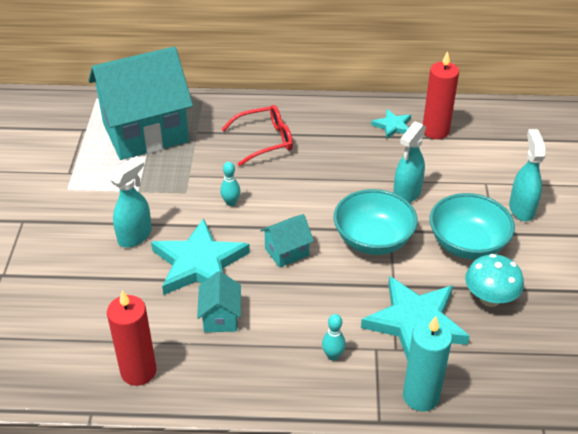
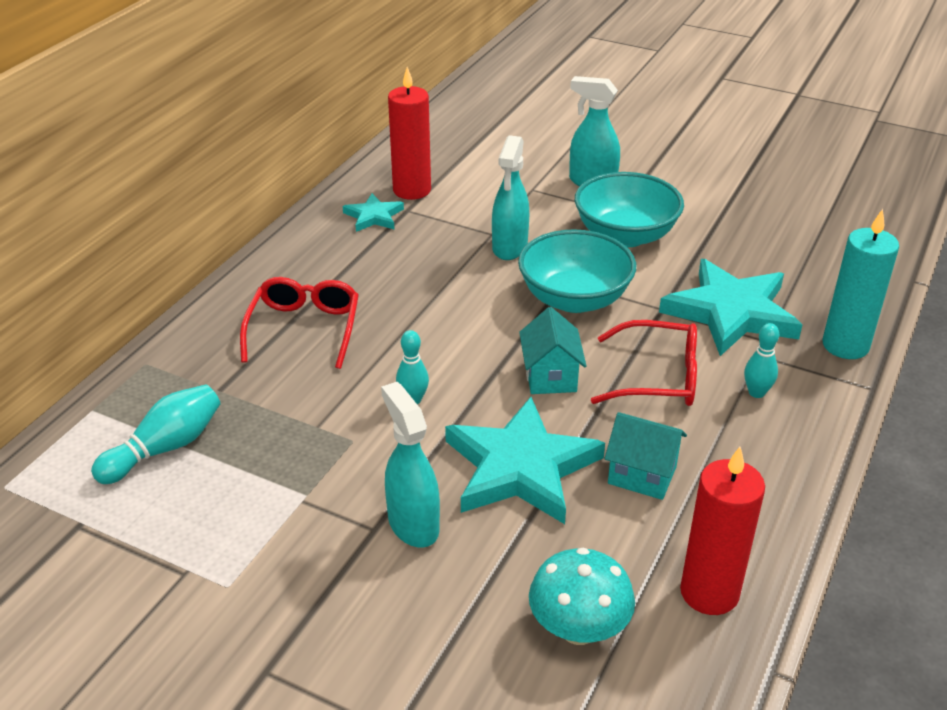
camera: 65 degrees left, 5 degrees down
turquoise house [88,47,193,160] -> turquoise bowling pin [91,384,221,484]
turquoise spray bottle [393,122,426,203] -> turquoise spray bottle turned 45 degrees clockwise [492,135,529,260]
turquoise mushroom [465,254,524,307] -> turquoise mushroom moved to [529,548,635,645]
none -> red glasses [591,320,697,406]

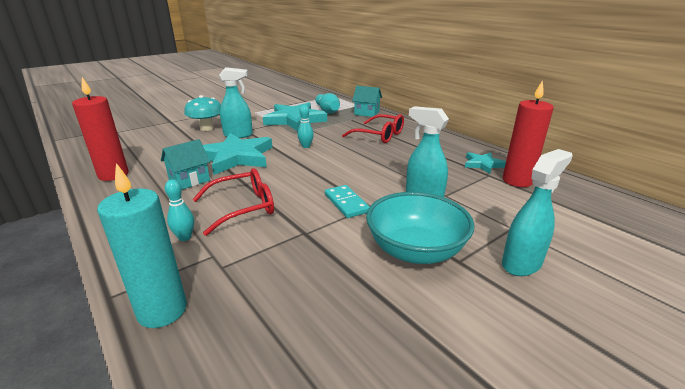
camera: 115 degrees right, 10 degrees down
turquoise bowl [518,229,636,313] -> turquoise domino [325,185,370,218]
turquoise house [519,307,587,394] -> turquoise house moved to [352,86,382,117]
turquoise mushroom [529,548,635,645] -> turquoise mushroom moved to [184,95,221,131]
red glasses [591,320,697,406] -> red glasses turned 150 degrees counterclockwise [193,168,274,236]
turquoise star [659,259,802,356] -> turquoise star moved to [263,102,327,131]

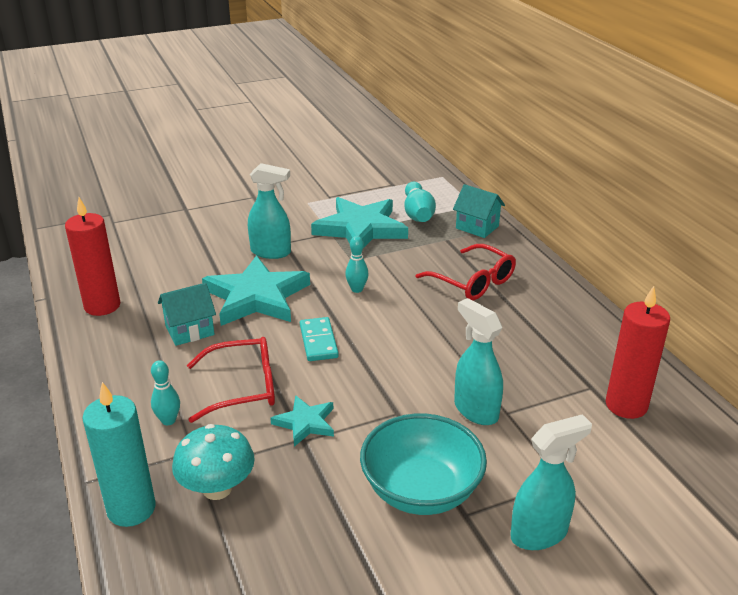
camera: 15 degrees right, 5 degrees up
turquoise mushroom [184,95,221,131] -> turquoise mushroom moved to [172,424,255,500]
turquoise domino [325,185,370,218] -> turquoise domino moved to [300,317,339,361]
turquoise star [465,152,506,174] -> turquoise star moved to [271,395,334,447]

